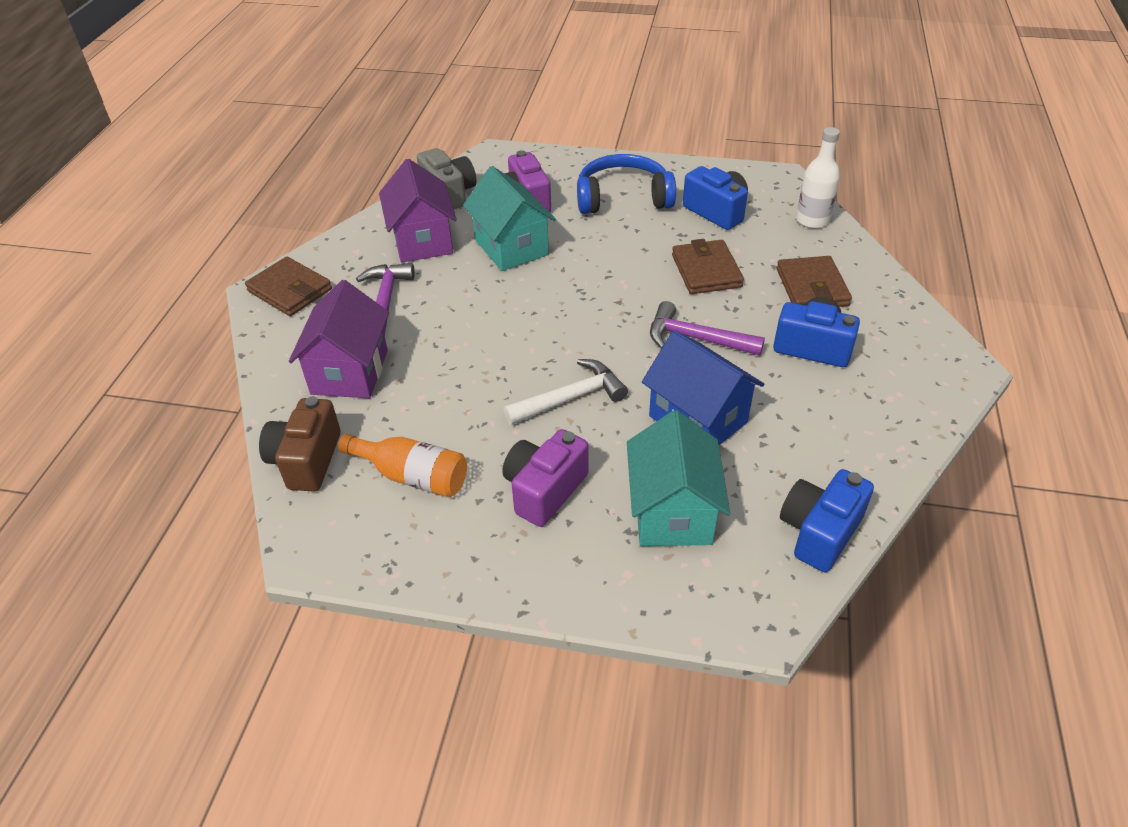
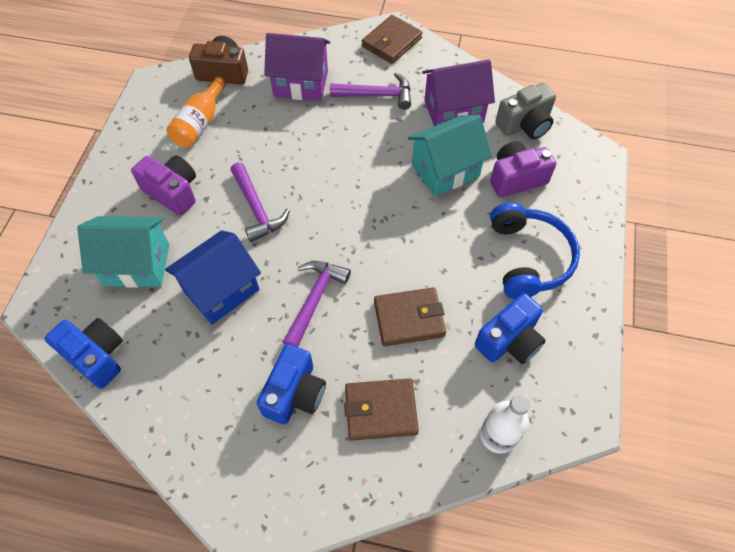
camera: 90 degrees right, 15 degrees up
white hammer [503,359,628,425] -> purple hammer [230,162,290,242]

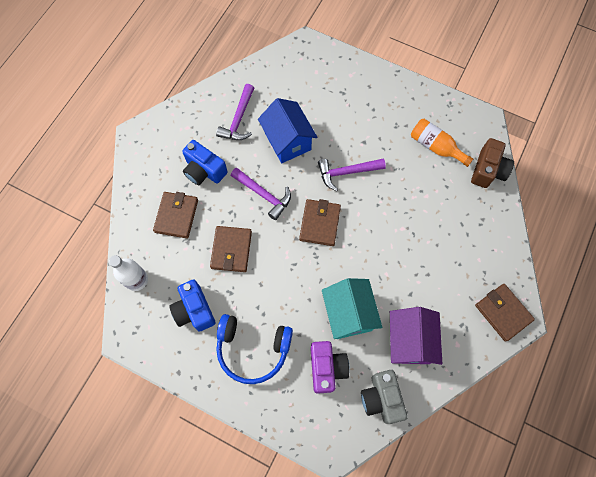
camera: 105 degrees right, 10 degrees up
blue camera [44,318,123,389] -> none
turquoise house [77,216,169,288] -> none
purple camera [131,155,196,215] -> none
purple house [264,33,330,101] -> none
purple hammer [330,73,411,110] -> purple hammer moved to [216,84,254,140]
none -> brown wallet [299,199,341,246]

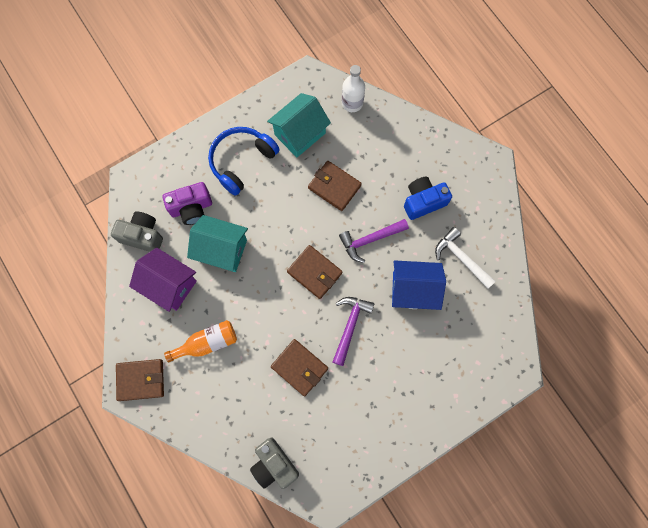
camera: 120 degrees right, 5 degrees up
brown wallet [153,192,198,238] -> brown wallet moved to [271,339,328,396]
blue camera [169,279,215,332] -> turquoise house [267,93,331,157]
purple hammer [216,84,254,140] -> white hammer [435,227,496,289]
purple camera [311,341,350,394] -> purple camera turned 45 degrees counterclockwise [162,182,212,225]
orange bottle [411,119,473,167] -> orange bottle moved to [164,320,237,363]
brown camera [471,138,514,188] -> grey camera [250,437,299,489]

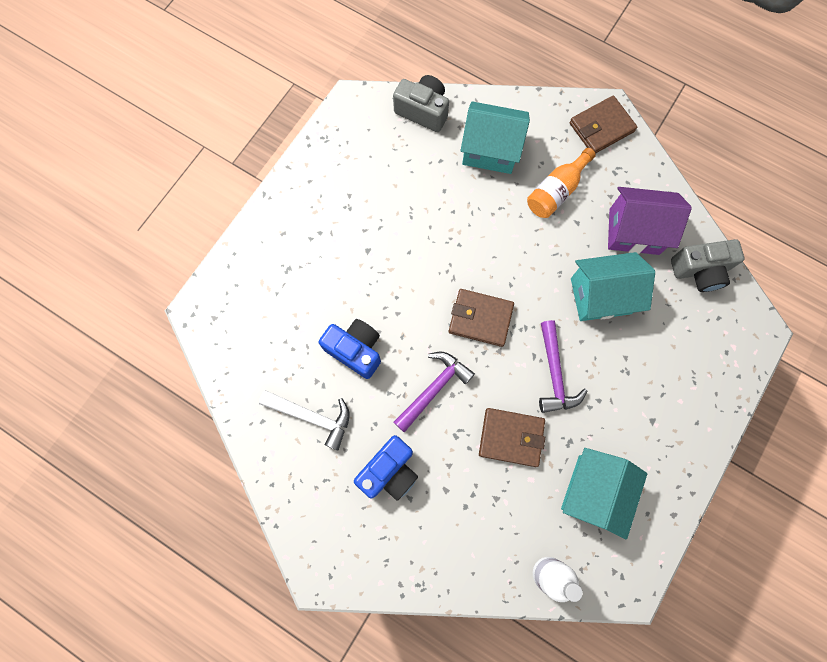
camera: 155 degrees right, 0 degrees up
purple camera [162,182,212,225] -> none
blue headphones [208,127,280,196] -> none
brown wallet [271,339,328,396] -> none
purple hammer [333,297,374,366] -> purple hammer moved to [539,320,587,413]
blue house [392,260,446,310] -> blue camera [319,319,381,379]
none -> turquoise house [460,101,530,174]

